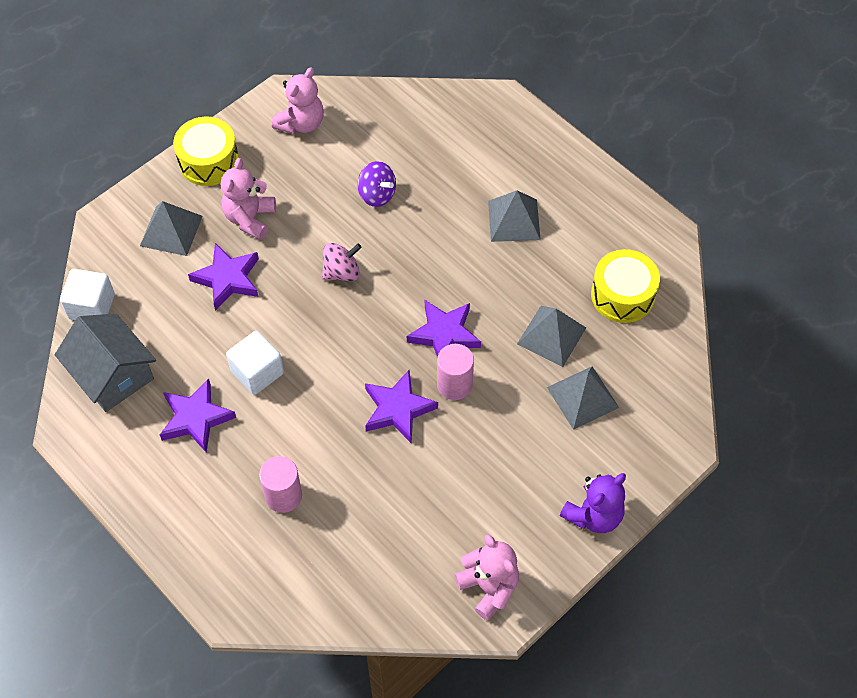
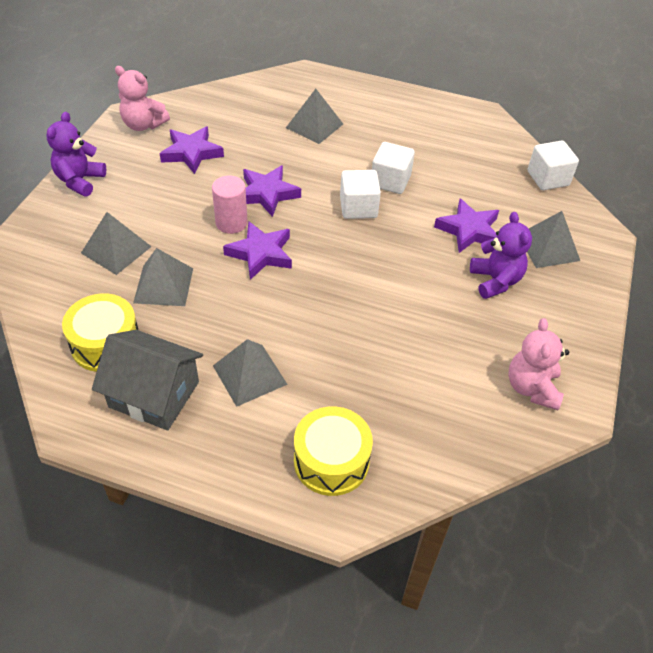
camera: 150 degrees right, 10 degrees down
grey house [55,313,156,412] -> grey house moved to [92,330,203,430]
purple star [160,378,236,453] -> purple star moved to [159,126,224,174]
yellow drum [173,116,239,186] -> yellow drum moved to [294,406,373,496]
pink teddy bear [221,158,276,240] -> purple teddy bear [470,212,532,299]
pink cylinder [259,456,302,513] -> grey pyramid [286,89,343,144]
pink spinning top [322,243,362,281] -> none
purple spinning top [358,161,396,207] -> none
none -> white cube [340,170,381,219]

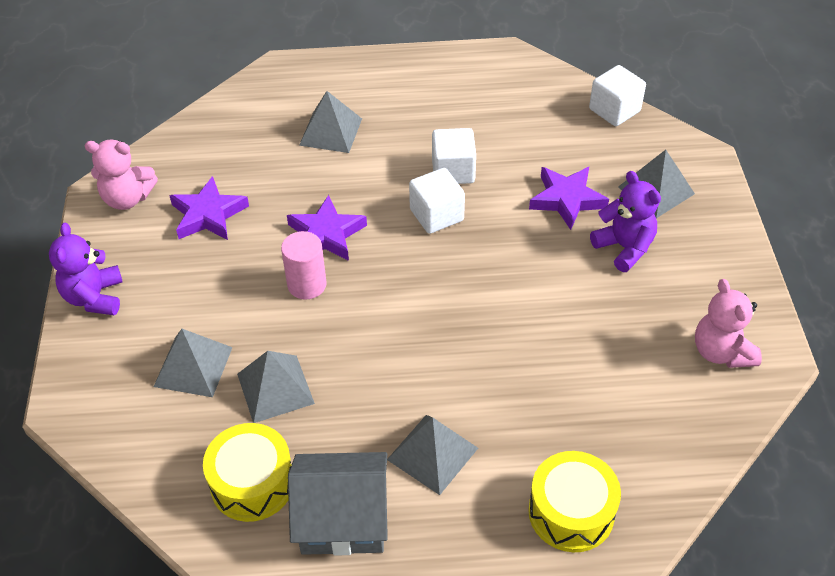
camera: 20 degrees left, 0 degrees up
purple star [223,221,292,280] -> none

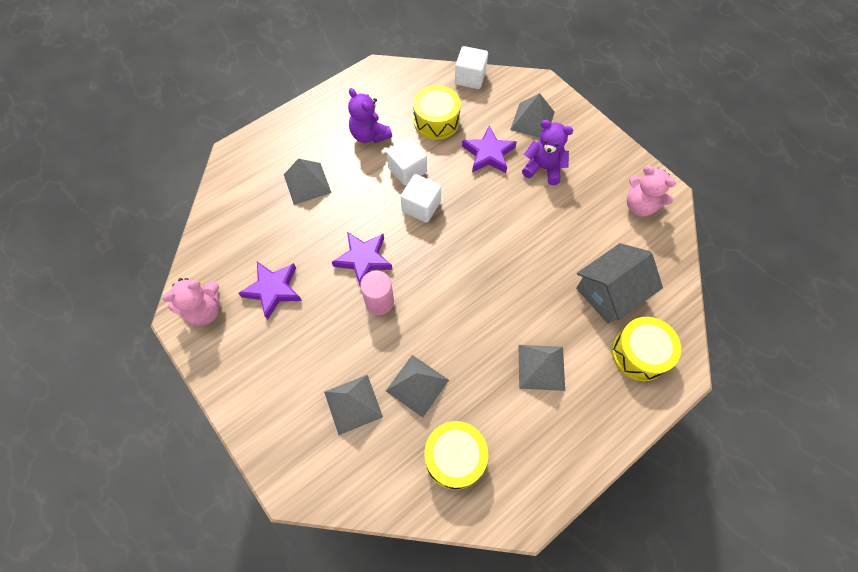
camera: 35 degrees left, 15 degrees up
purple teddy bear [49,223,123,315] -> purple teddy bear moved to [348,88,392,143]
grey house [288,452,388,556] -> grey house moved to [576,243,663,324]
none -> yellow drum [413,85,461,140]

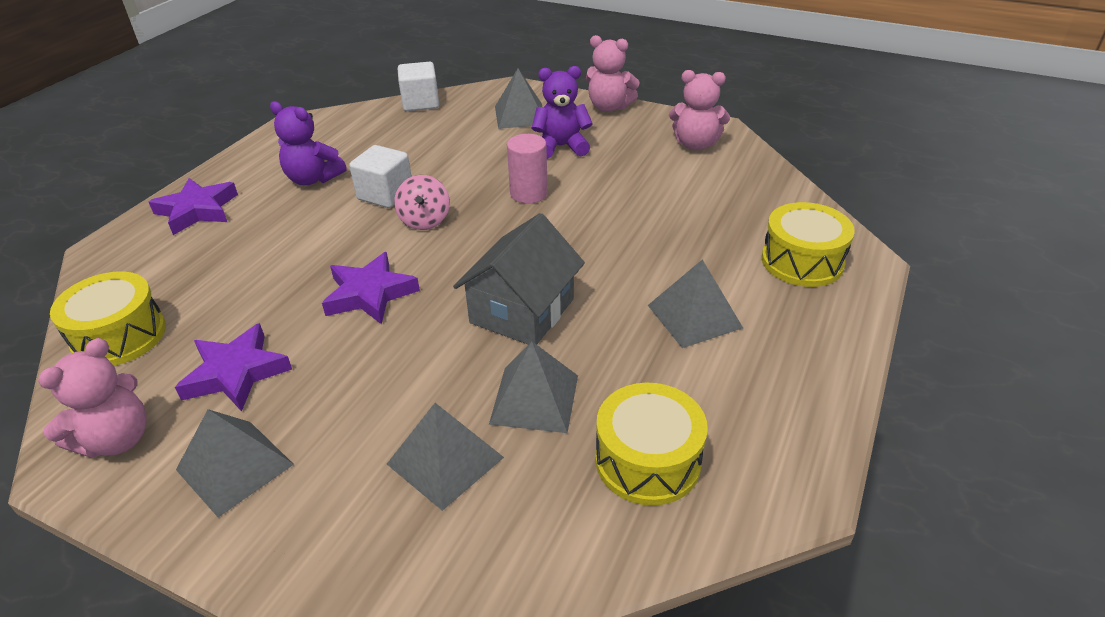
camera: 25 degrees left, 25 degrees down
grey pyramid [284,159,332,205] -> grey pyramid moved to [176,409,294,517]
pink cylinder [360,271,394,315] -> pink cylinder moved to [507,134,548,204]
white cube [401,174,441,223] -> pink spinning top [394,175,450,230]
yellow drum [413,85,461,140] -> yellow drum moved to [50,272,166,366]
purple star [462,126,517,173] -> purple star moved to [149,178,238,235]
grey house [576,243,663,324] -> grey house moved to [453,213,585,345]
none -> pink teddy bear [586,35,640,112]

